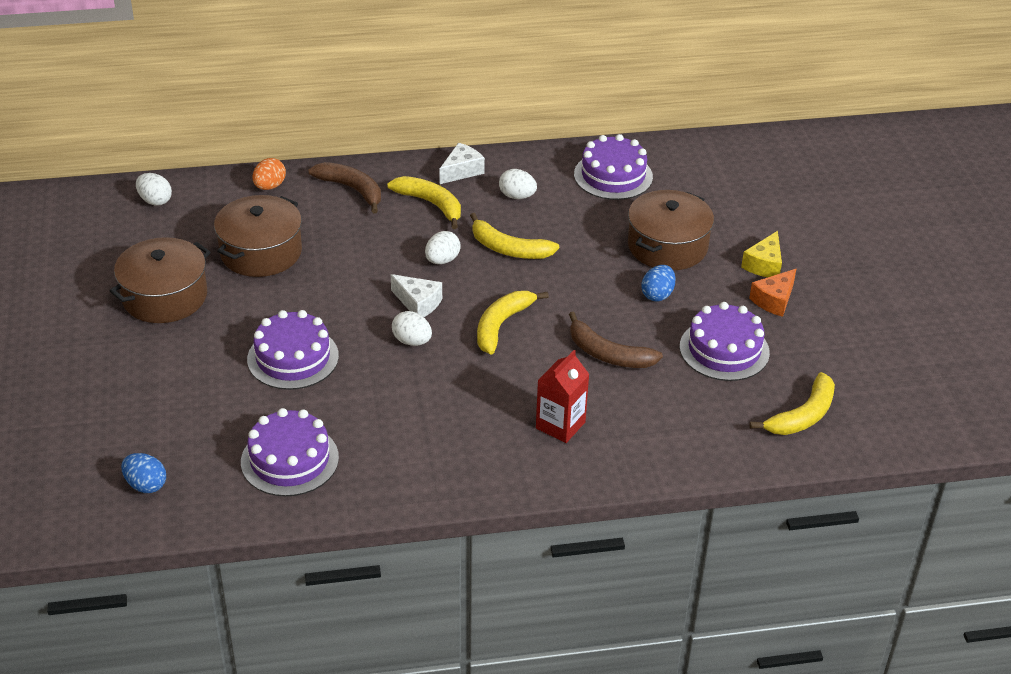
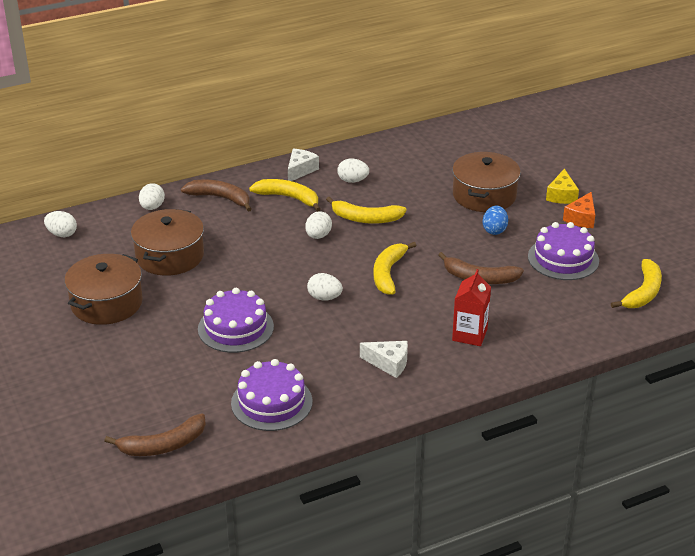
camera: 15 degrees left, 5 degrees down
blue egg [121,453,166,493] -> brown banana [104,414,206,456]
orange egg [252,158,286,190] -> white egg [139,183,165,210]
white cheese [391,274,442,317] -> white cheese moved to [360,341,408,378]
purple cake [574,134,653,200] -> none

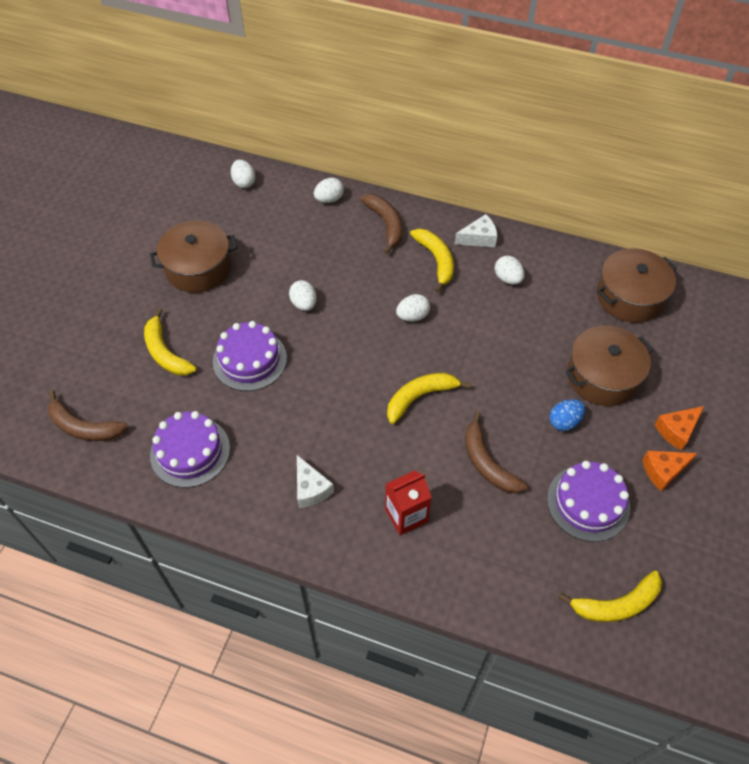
camera: 45 degrees right, 20 degrees up
brown pot [131,209,204,276] -> brown pot moved to [597,248,677,323]
white egg [307,273,343,301] -> white egg moved to [289,280,316,311]
yellow banana [326,197,407,224] -> yellow banana moved to [144,308,197,375]
yellow cheese [546,169,579,204] -> orange cheese [655,406,704,451]

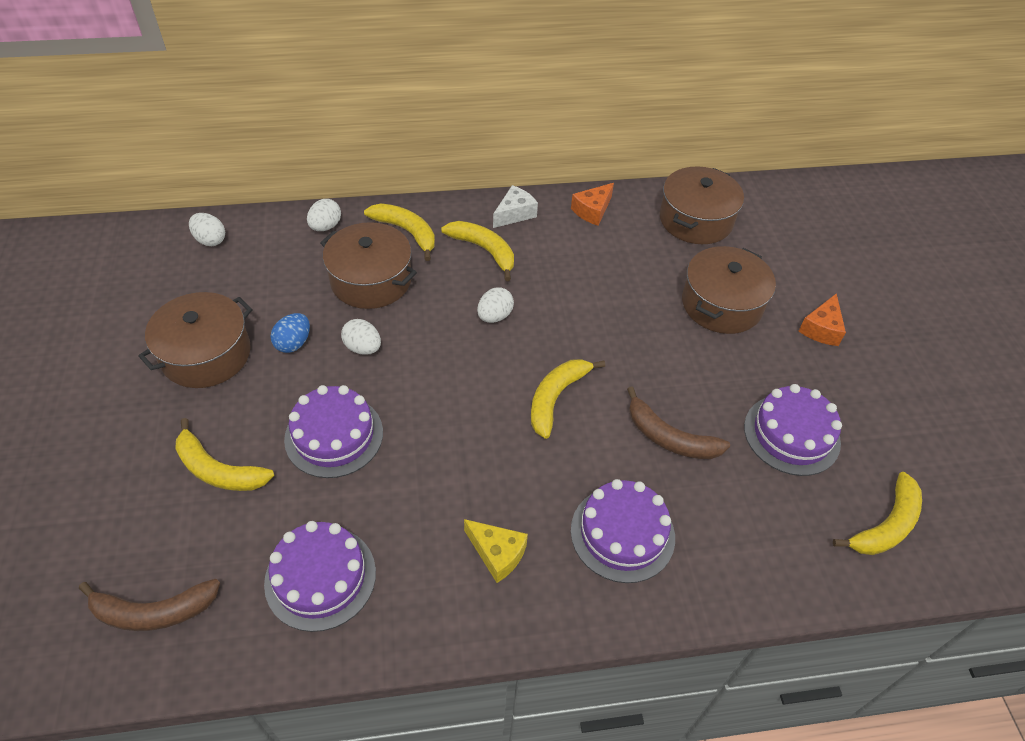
camera: 30 degrees left, 5 degrees down
white cheese [297,455,334,508] -> yellow cheese [464,519,528,583]
brown banana [360,194,402,254] -> yellow banana [364,203,435,261]
red carton [385,470,432,535] -> purple cake [571,479,675,583]
white egg [495,256,525,285] -> none
blue egg [549,399,585,431] -> blue egg moved to [271,313,310,353]
orange cheese [642,451,698,492] -> orange cheese moved to [571,183,614,226]
none -> brown pot [320,222,417,309]

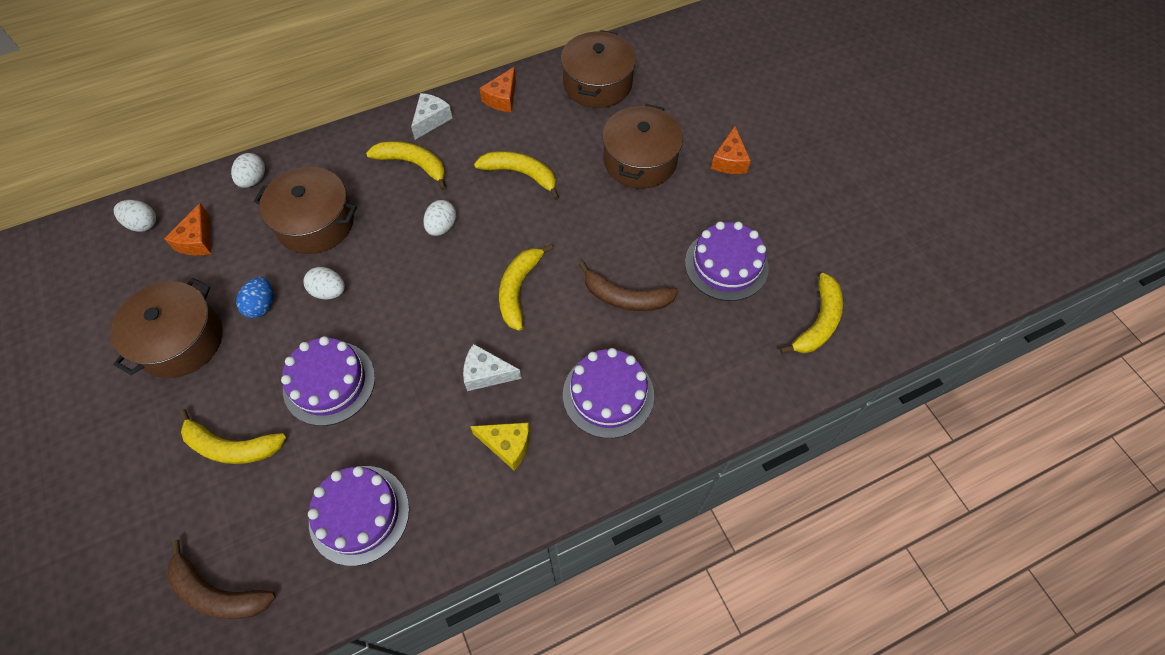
camera: 15 degrees left, 10 degrees up
brown banana [79,579,220,631] -> brown banana turned 45 degrees clockwise [168,540,275,619]
yellow banana [364,203,435,261] -> yellow banana moved to [474,151,559,200]
none -> orange cheese [164,203,211,255]
none -> white cheese [463,344,522,391]

